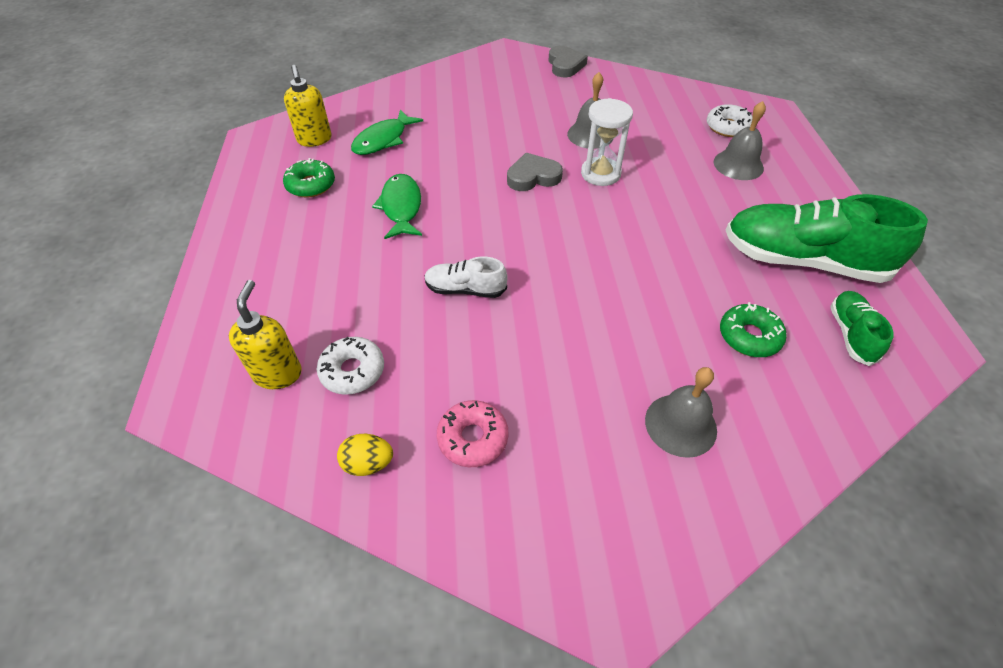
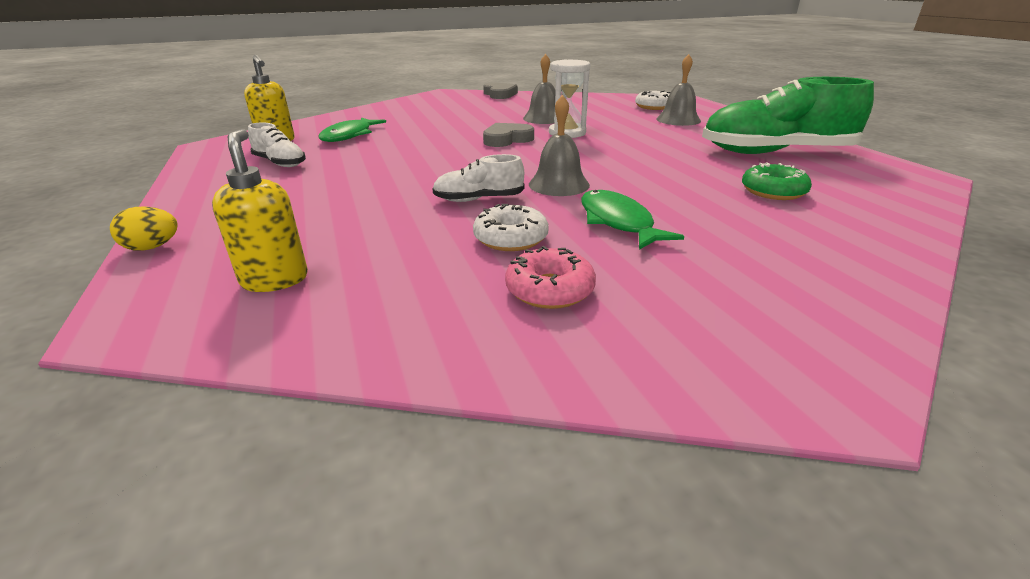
camera: 15 degrees left, 20 degrees down
green donut [283,158,335,198] -> white shoe [248,123,306,167]
white donut [317,337,384,395] -> white donut moved to [473,204,549,251]
yellow egg [337,433,393,476] -> yellow egg moved to [110,207,178,251]
green fish [372,174,422,239] -> green fish moved to [581,190,684,250]
grey bell [645,367,717,458] -> grey bell moved to [529,95,590,196]
green shoe [830,291,894,366] -> none

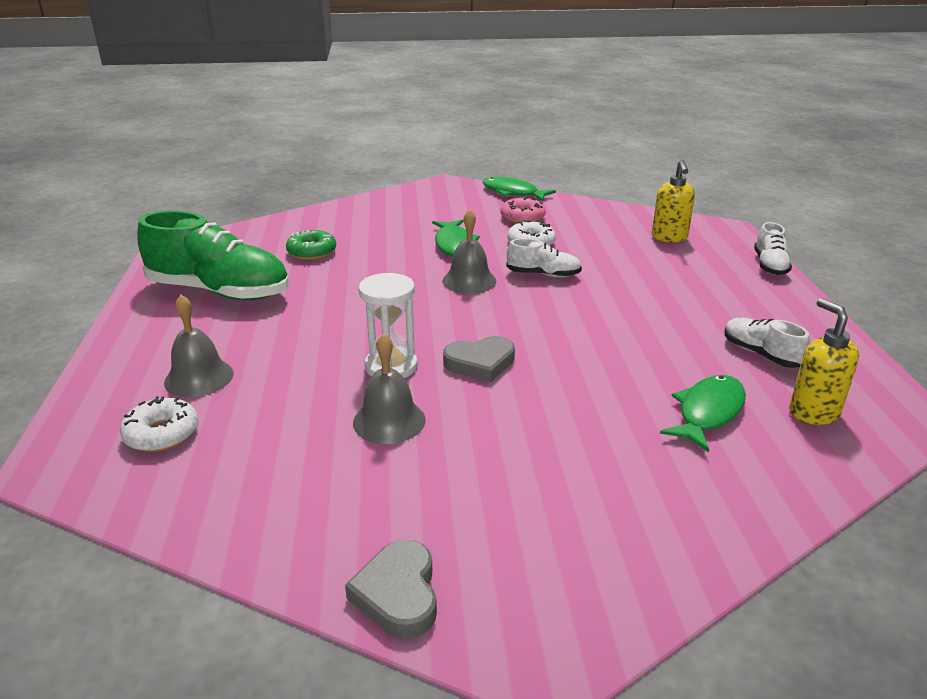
camera: 165 degrees left, 0 degrees up
yellow egg [110,207,178,251] -> white shoe [754,222,792,275]
none -> green fish [482,177,556,201]

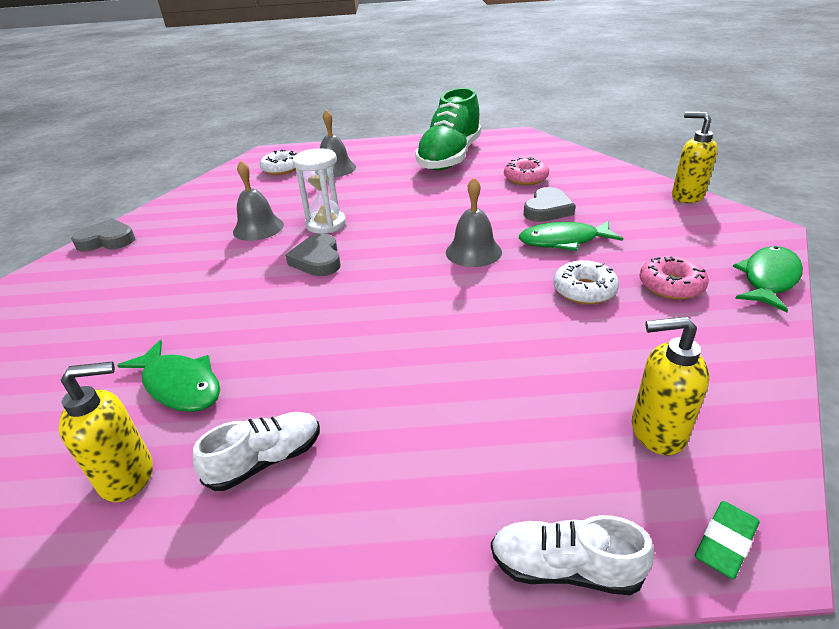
camera: 95 degrees right, 5 degrees up
green donut [286,230,336,260] -> pink donut [504,157,549,185]
white shoe [506,238,582,277] -> none
none -> grey heart [524,187,576,222]
none -> yellow soap dispenser [672,112,718,203]
none -> green eraser [695,501,760,579]

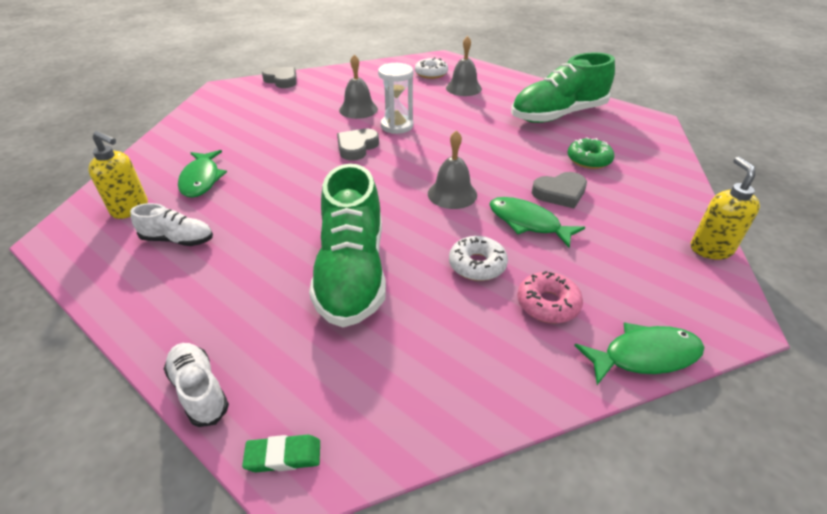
camera: 40 degrees right, 5 degrees up
pink donut [504,157,549,185] -> green donut [567,137,614,169]
yellow soap dispenser [632,316,710,455] -> none
none -> green shoe [309,164,386,327]

